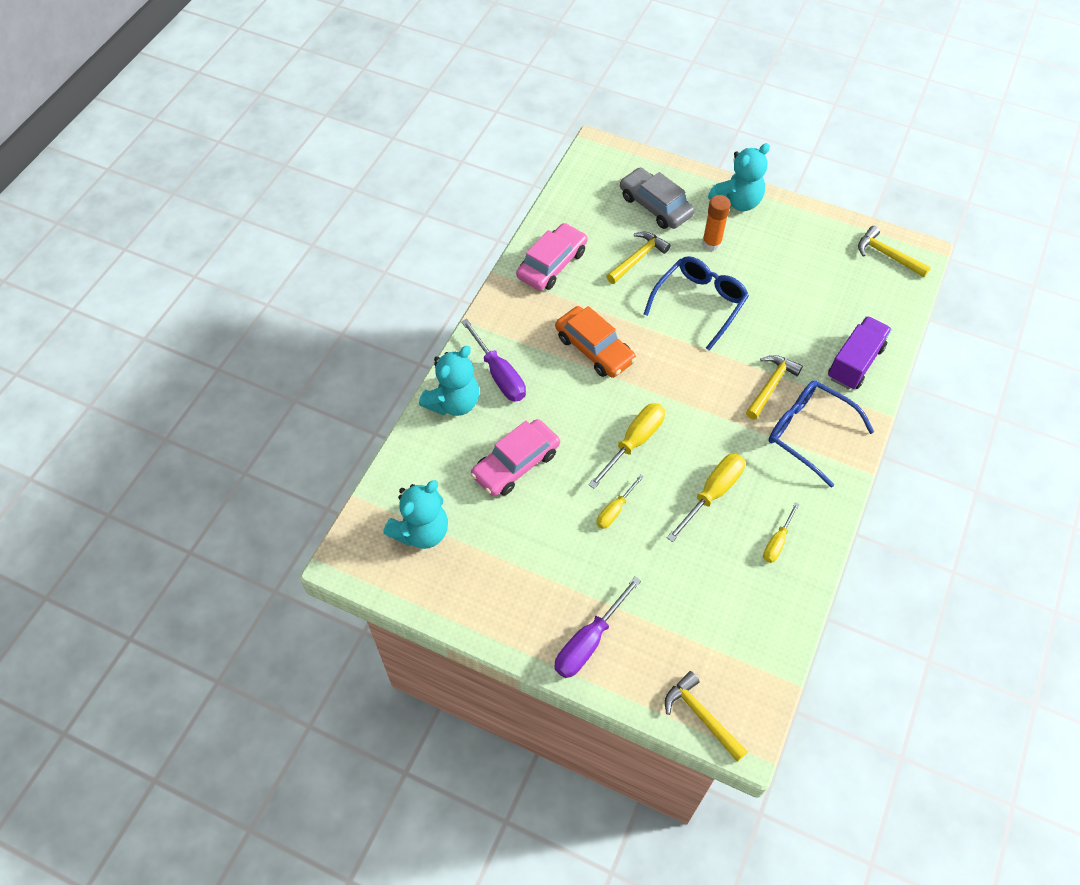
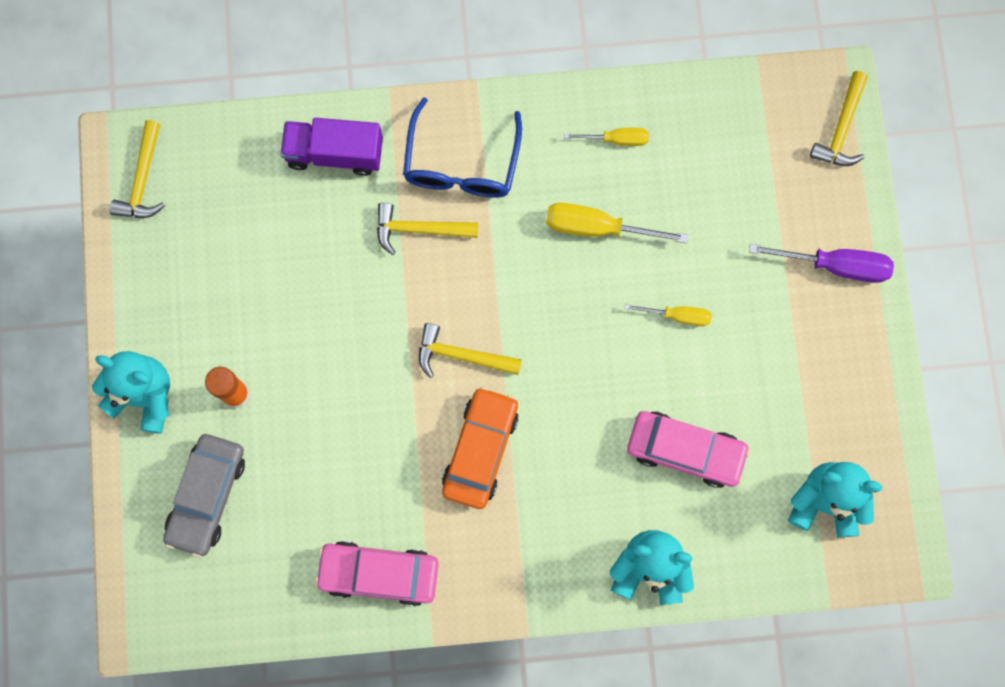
camera: 120 degrees left, 20 degrees up
purple screwdriver [461,319,526,401] -> none
yellow screwdriver [588,403,665,489] -> none
yellow hammer [606,232,671,284] -> yellow hammer moved to [419,323,522,378]
blue glasses [644,256,749,351] -> none

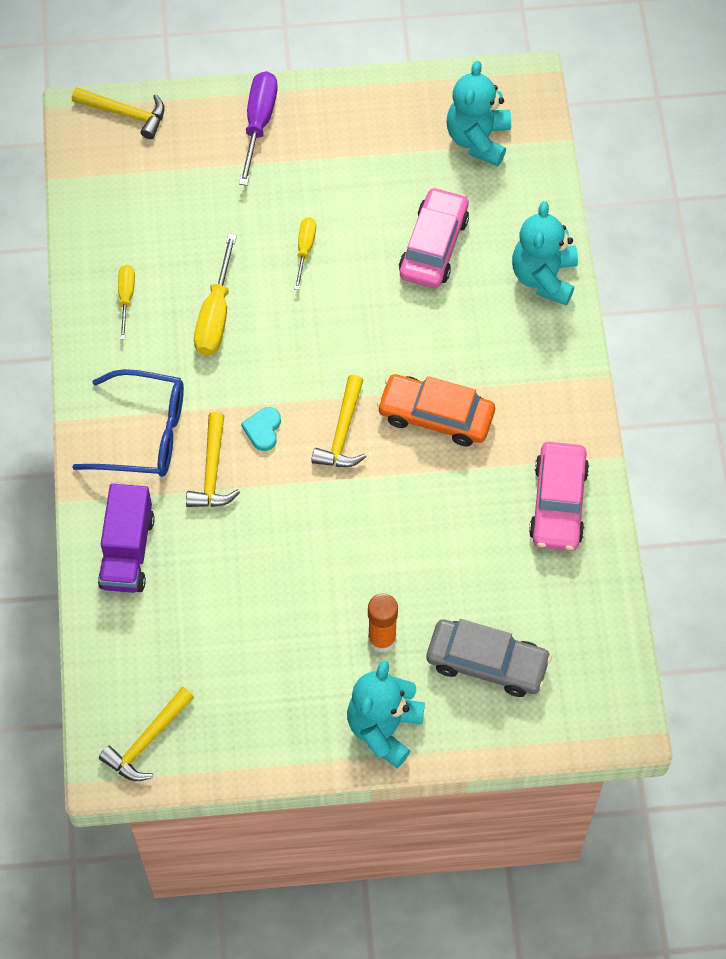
camera: 90 degrees left, 15 degrees down
yellow hammer [110,120,165,218] -> yellow hammer turned 120 degrees clockwise [99,687,194,781]
none -> turquoise heart [241,407,281,451]

